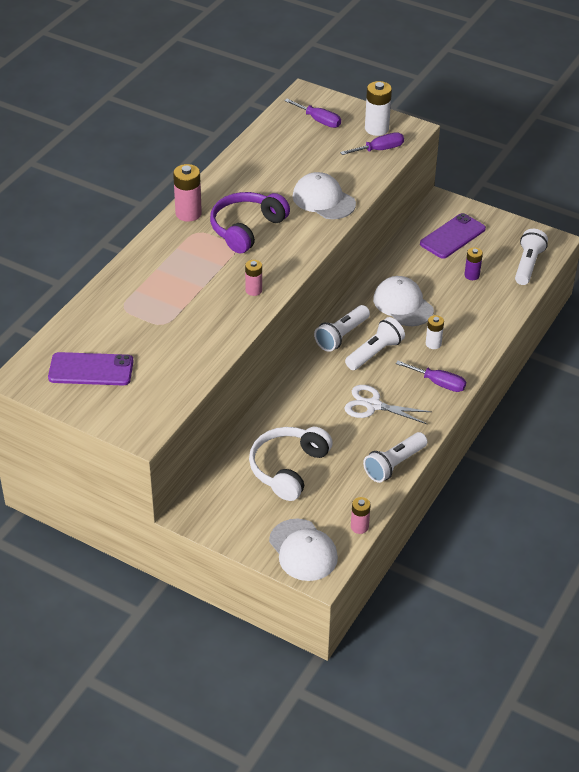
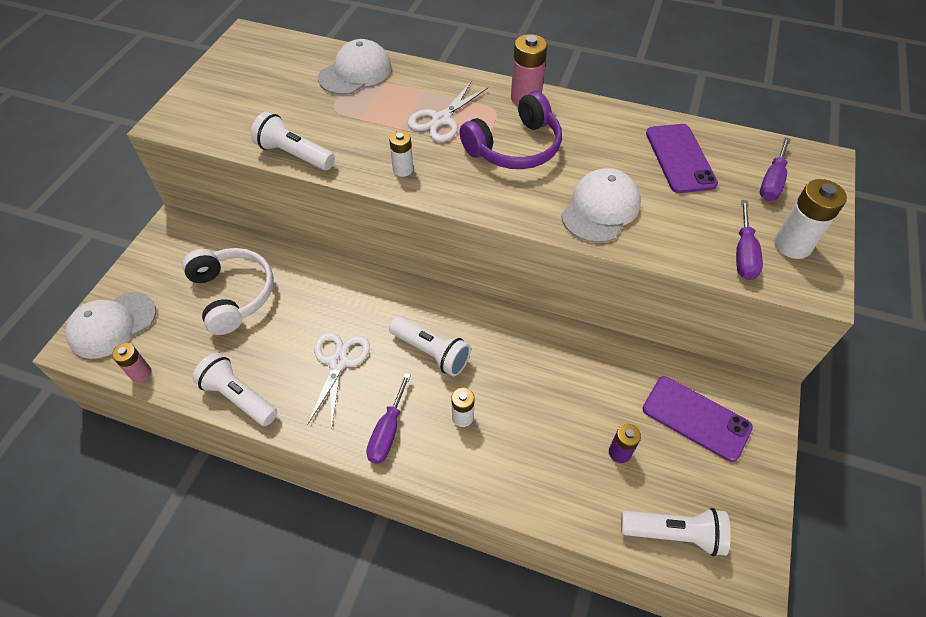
camera: 80 degrees right, 10 degrees up
purple phone [48,352,134,385] -> purple phone moved to [646,124,718,193]
purple headphones [210,192,290,253] -> purple headphones turned 120 degrees clockwise [459,91,562,169]
pink battery [245,260,262,296] -> white battery [389,131,413,177]
white headphones [249,427,333,501] -> white headphones turned 45 degrees clockwise [182,248,274,335]
white flashlight [314,305,370,352] -> white flashlight moved to [251,112,335,170]
purple screwdriver [340,132,404,155] -> purple screwdriver turned 45 degrees clockwise [736,200,763,280]
white cap [373,276,434,326] -> white cap moved to [318,39,392,95]
none -> white scissors [408,82,488,142]

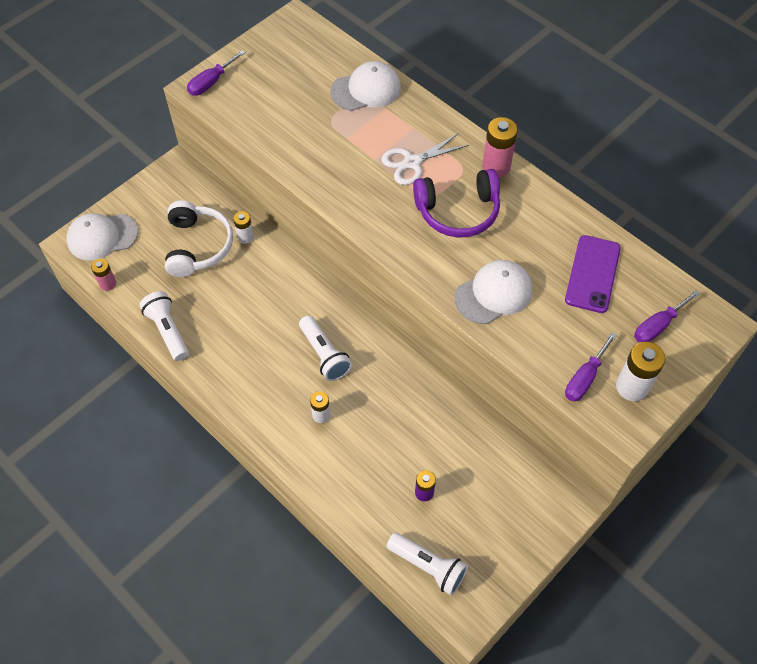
camera: 25 degrees right, 5 degrees up
white flashlight [251,112,335,170] -> none
white scissors [307,332,370,426] -> none
purple screwdriver [366,373,411,464] -> purple screwdriver moved to [187,50,245,96]
white battery [389,131,413,177] -> white battery moved to [233,211,254,244]
purple phone [643,376,753,462] -> none

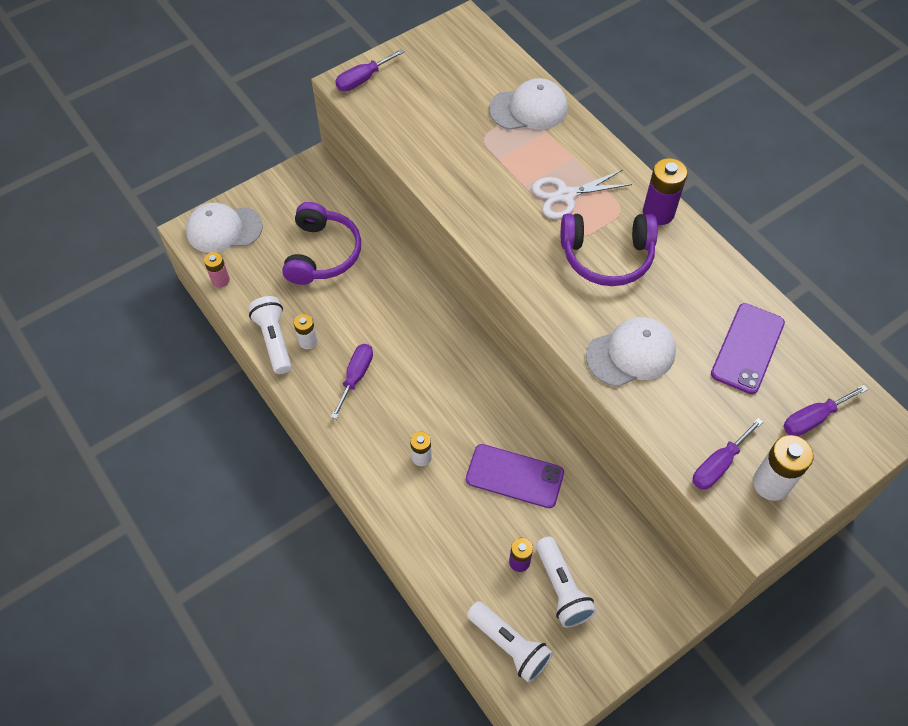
camera: 10 degrees right, 0 degrees up
white headphones [165,200,233,277] -> purple headphones [282,202,361,285]
white battery [233,211,254,244] -> white battery moved to [294,314,317,349]
white flashlight [299,315,352,381] -> white flashlight moved to [536,536,597,627]
pink battery [482,117,518,178] -> purple battery [643,158,687,225]
none -> purple screwdriver [331,344,373,419]
none -> purple phone [466,444,564,508]

